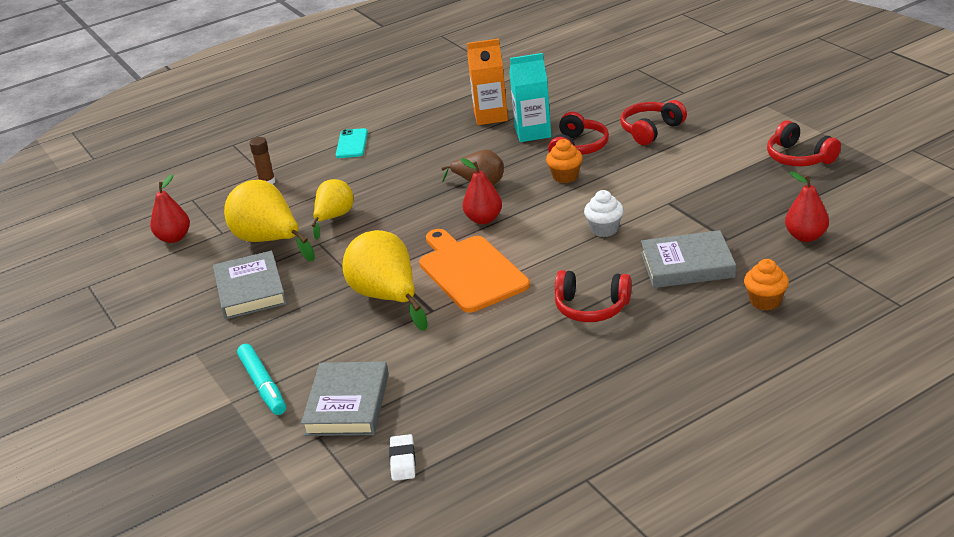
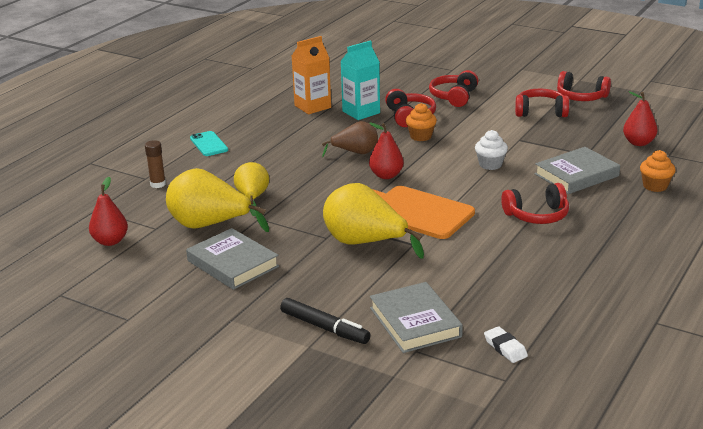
camera: 30 degrees left, 5 degrees down
turquoise marker [237,344,286,415] -> black marker [280,298,371,344]
none -> red headphones [515,89,569,117]

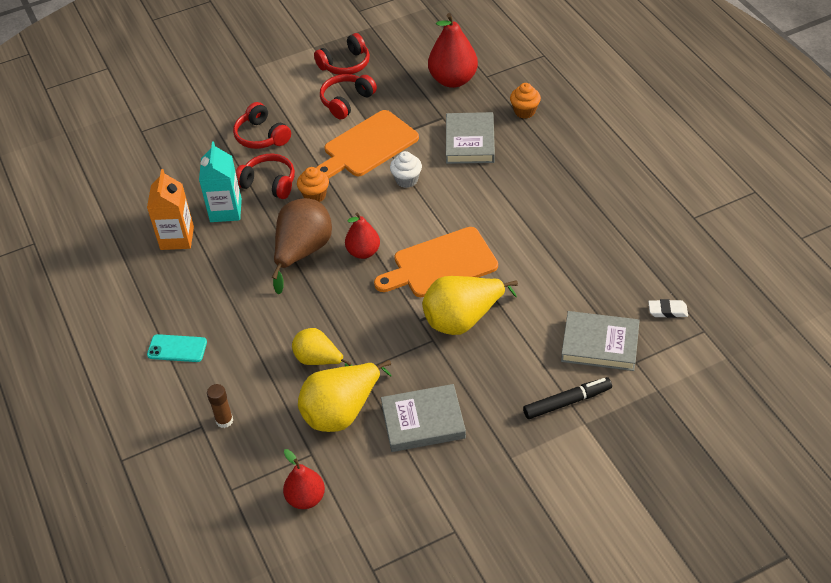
camera: 55 degrees left, 20 degrees up
brown pear [322,121,378,157] -> brown pear [271,198,332,295], size x1.61
red headphones [501,183,569,224] -> none
red pear [623,91,658,146] -> red pear [428,13,478,88], size x1.61
none -> orange cutting board [316,110,419,178]

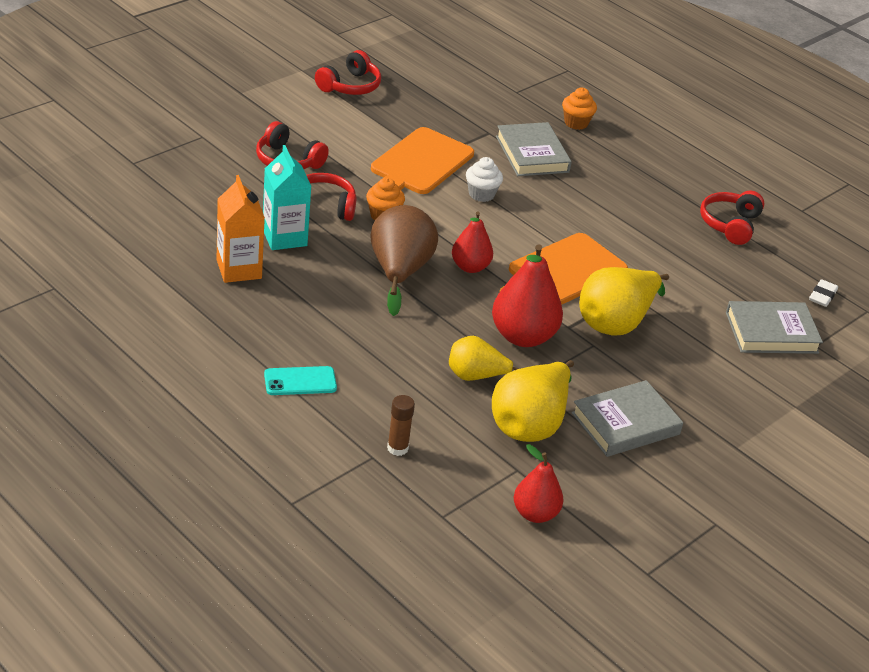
camera: 25 degrees left, 10 degrees down
red headphones [320,74,377,119] -> red headphones moved to [700,191,765,245]
red pear [428,13,478,88] -> red pear moved to [492,244,563,347]
black marker [523,377,612,419] -> none
white eraser [648,299,688,318] -> white eraser turned 45 degrees counterclockwise [809,279,838,307]

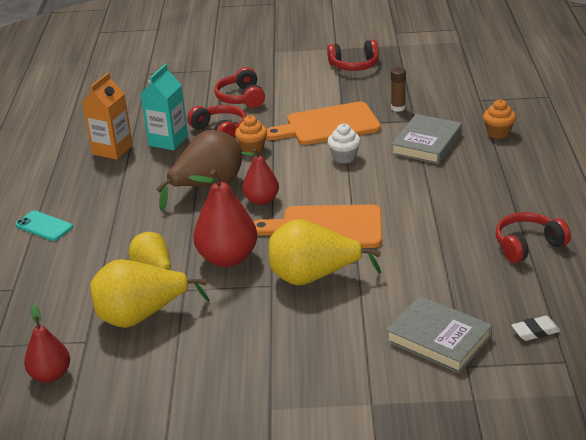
camera: 50 degrees right, 5 degrees down
brown glue stick [387,395,415,456] -> brown glue stick moved to [391,67,406,112]
grey book [571,380,683,457] -> none

